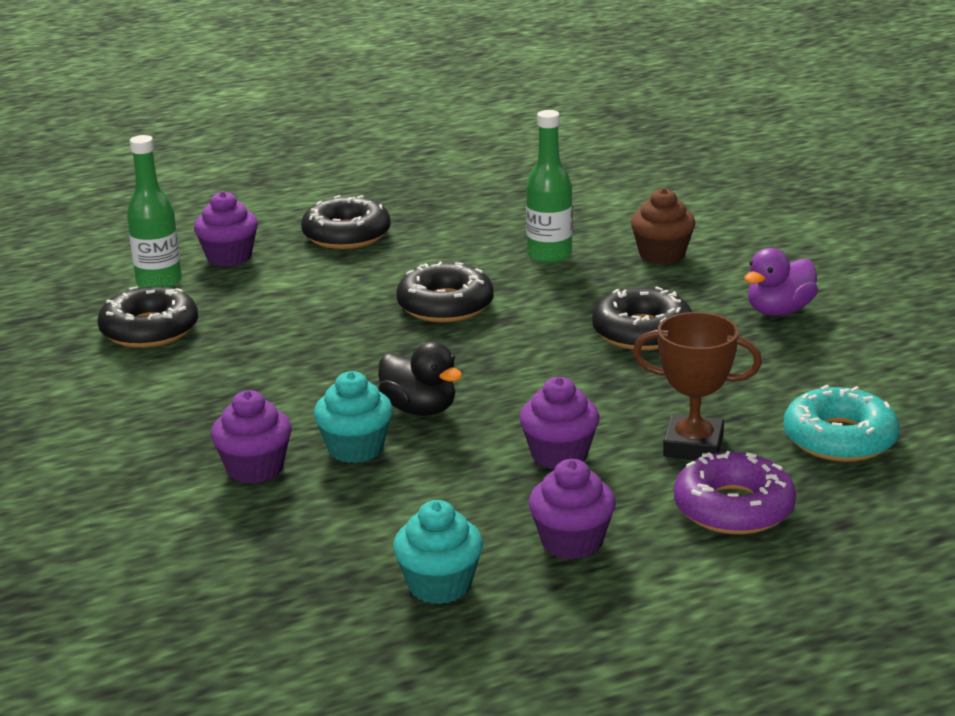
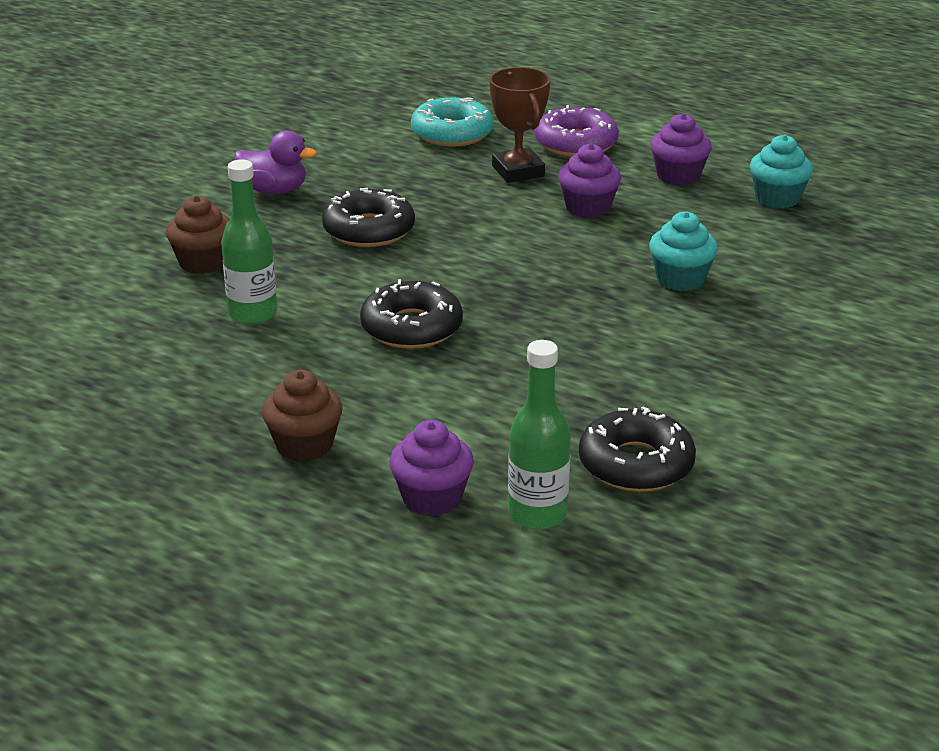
camera: 125 degrees left, 5 degrees up
purple cupcake [211,390,292,483] -> none
black donut [301,195,391,249] -> brown cupcake [262,370,342,462]
black duck [378,342,462,416] -> none

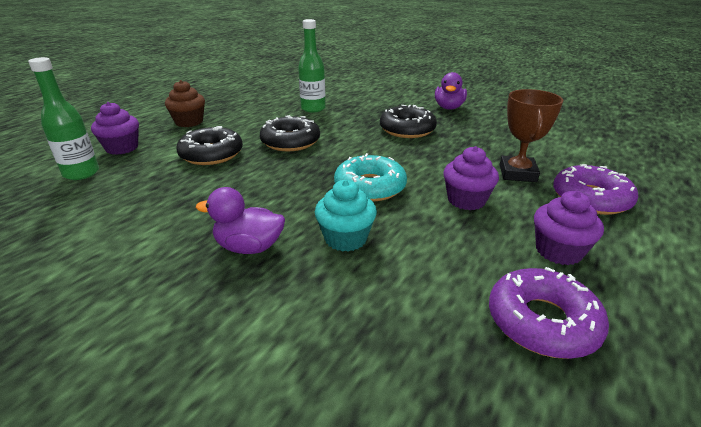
camera: 90 degrees right, 0 degrees up
brown cupcake [166,195,230,274] -> none
turquoise donut [411,97,494,147] -> turquoise donut moved to [334,153,407,202]
brown trophy [490,67,550,183] -> brown trophy turned 60 degrees counterclockwise [500,89,563,182]
black donut [579,406,696,492] -> black donut moved to [176,126,243,165]
turquoise cupcake [750,135,813,208] -> purple donut [489,267,609,359]
none -> purple duck [196,187,285,254]

